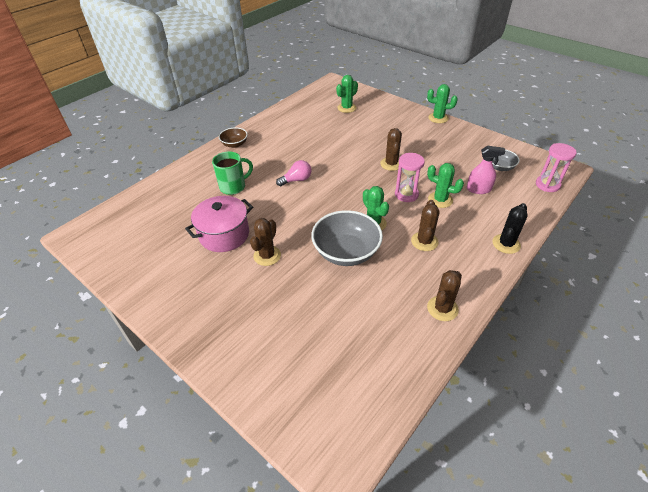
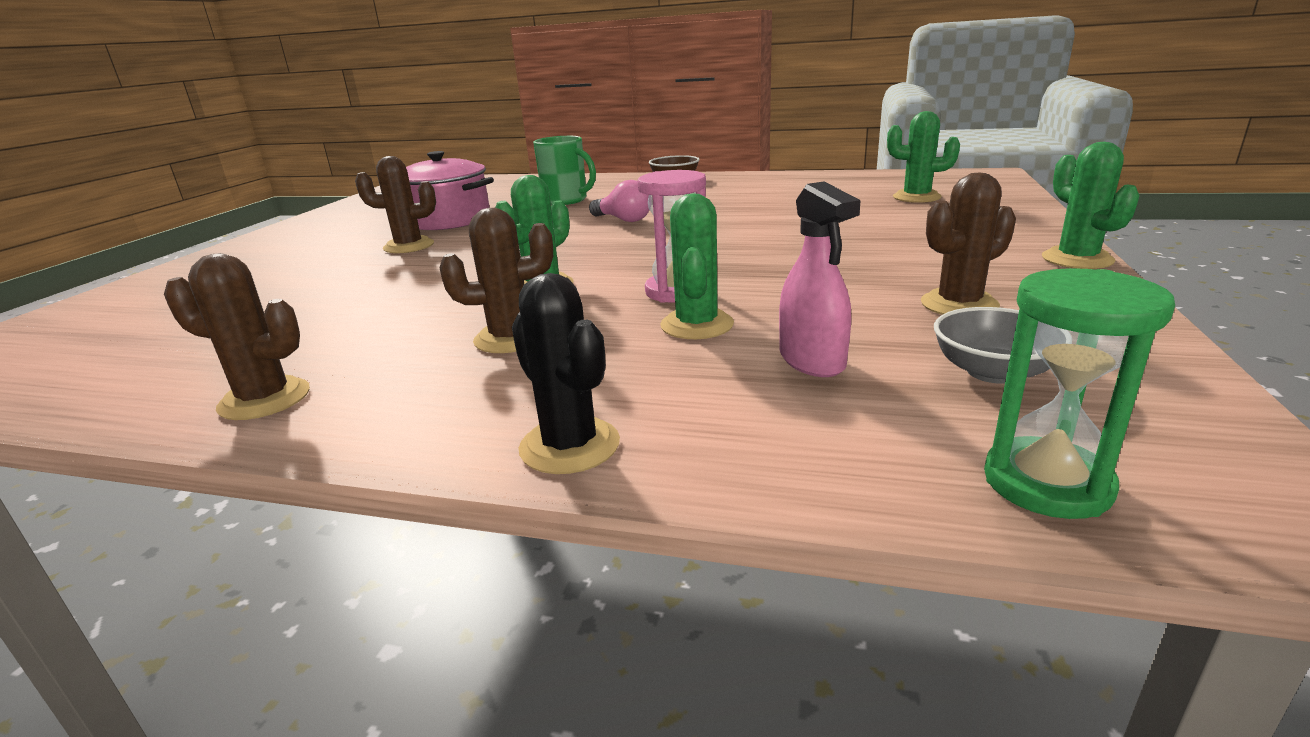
camera: 65 degrees right, 20 degrees down
grey bowl [311,210,383,266] -> none
brown cactus [380,128,402,171] -> brown cactus moved to [921,173,1016,315]
black cactus [492,203,528,254] -> black cactus turned 45 degrees clockwise [512,273,620,474]
pink hourglass [536,143,577,192] -> green hourglass [984,268,1175,519]

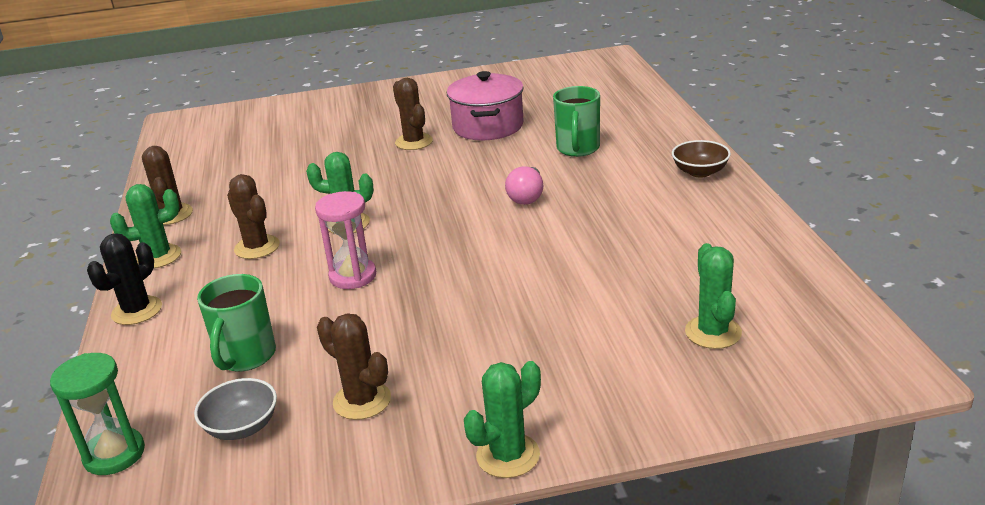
camera: 65 degrees right, 5 degrees up
green cactus [660,194,734,339] -> green cactus moved to [110,184,181,268]
pink spray bottle [779,181,861,377] -> green mug [197,274,276,372]

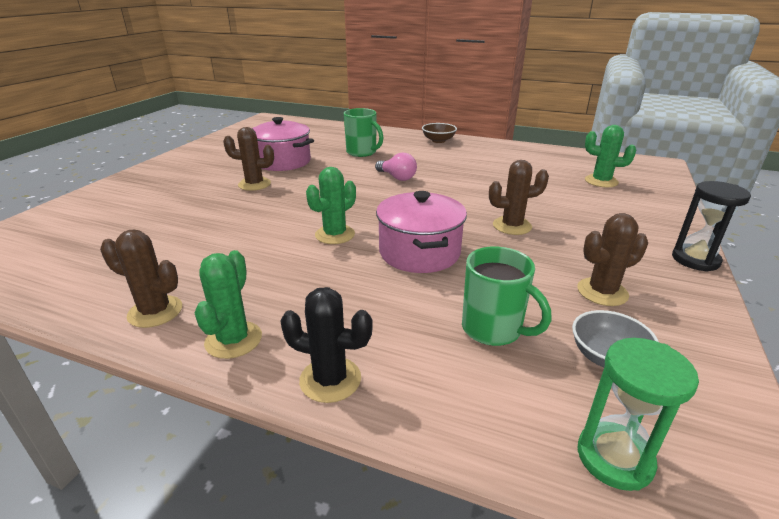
camera: 60 degrees left, 0 degrees up
black cactus [87,234,162,325] -> black cactus turned 45 degrees counterclockwise [280,287,373,403]
brown cactus [227,174,280,259] -> brown cactus moved to [489,160,549,235]
pink hourglass [315,191,376,289] -> pink pot [376,191,467,273]
green cactus [464,361,541,478] -> black hourglass [672,181,751,272]

